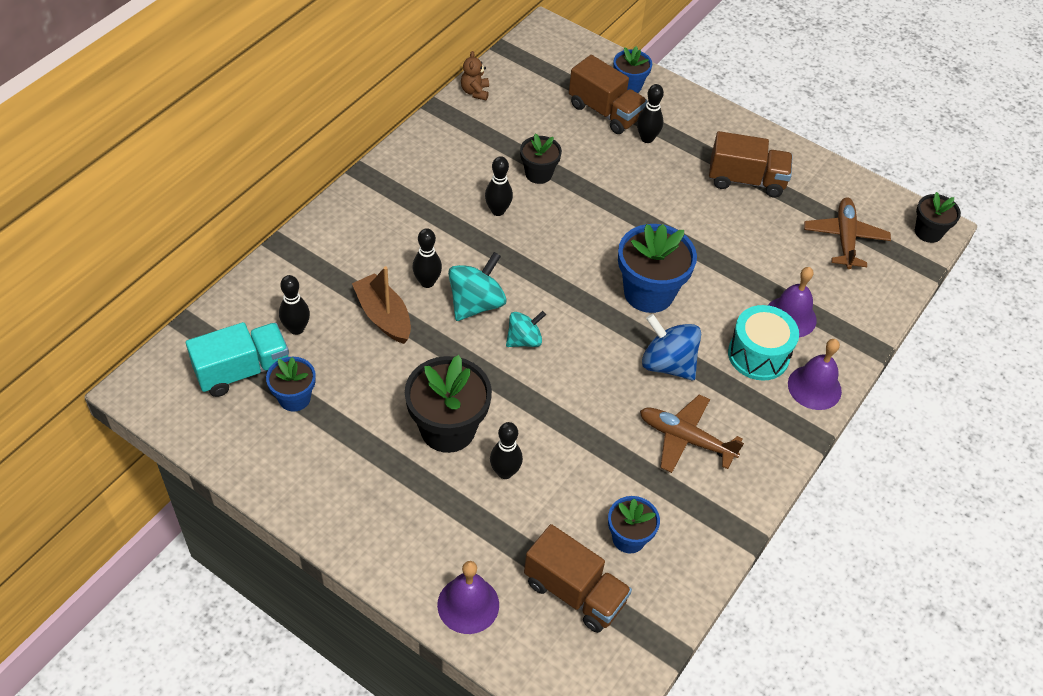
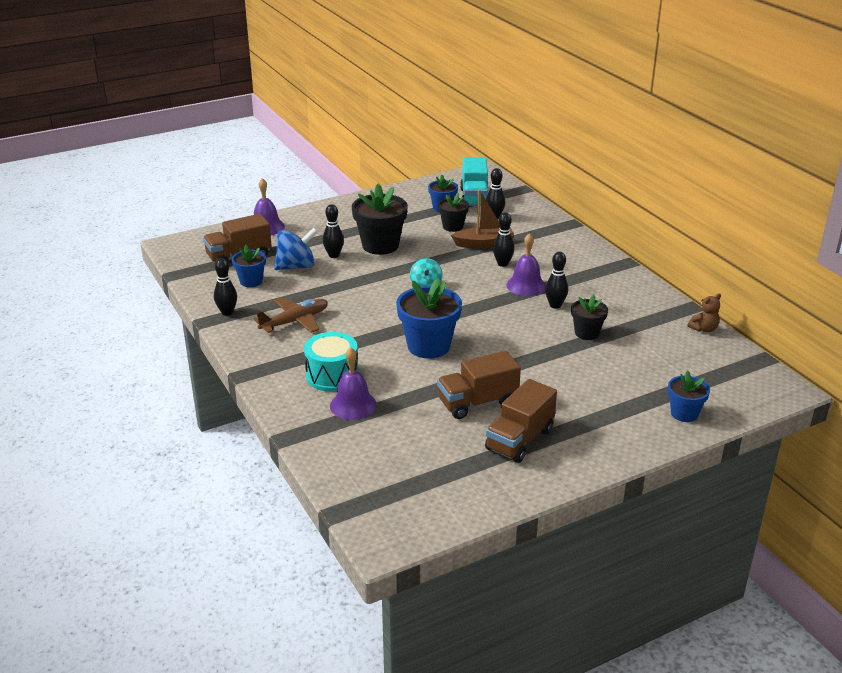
camera: 120 degrees right, 20 degrees down
turquoise spinning top [448,252,507,321] -> none
brown teddy bear [461,51,489,101] -> brown teddy bear turned 120 degrees clockwise [688,293,721,332]
brown truck [569,55,647,134] -> brown truck moved to [437,351,521,419]
black bowling pin [637,84,664,143] -> black bowling pin moved to [214,258,237,316]
blue spinning top [642,314,701,380] -> blue spinning top moved to [274,228,318,270]
purple bell [788,339,842,410] -> purple bell moved to [506,233,546,296]
brown plane [804,197,891,269] -> none
black flower pot [915,192,961,243] -> black flower pot moved to [438,193,469,232]

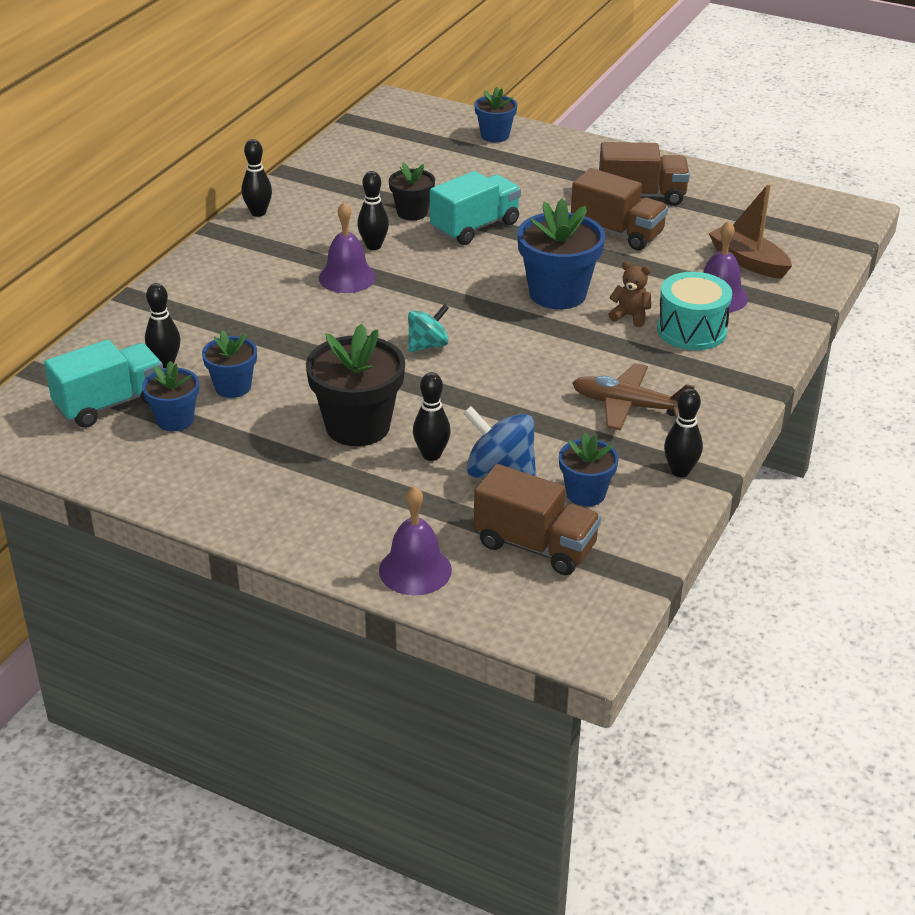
camera: 125 degrees left, 5 degrees up
black flower pot [438,193,469,232] -> blue flower pot [202,330,257,398]
brown boat [451,189,514,249] -> brown boat moved to [709,183,792,279]
black bowling pin [493,212,515,267] -> black bowling pin moved to [241,139,272,217]
brown teddy bear [688,293,721,332] -> brown teddy bear moved to [608,262,651,327]
none -> turquoise truck [430,171,521,245]

